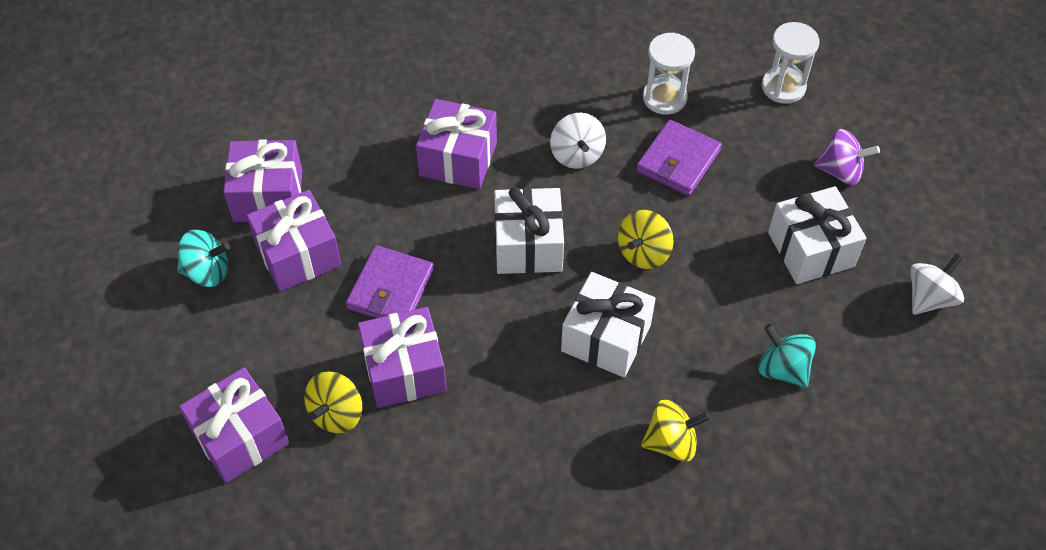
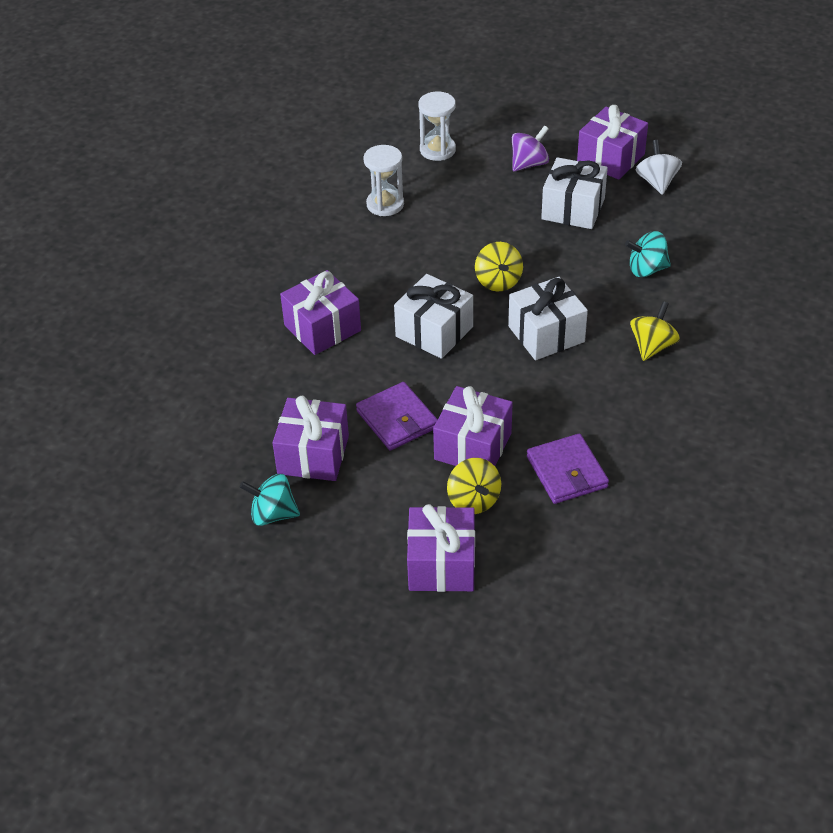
camera: 50 degrees left, 10 degrees down
turquoise spinning top [177,230,230,287] -> turquoise spinning top turned 120 degrees counterclockwise [240,474,300,526]
purple gift [224,139,303,222] -> purple gift moved to [577,105,648,180]
white spinning top [550,113,606,169] -> none
purple wallet [636,120,722,196] -> purple wallet moved to [527,433,609,504]

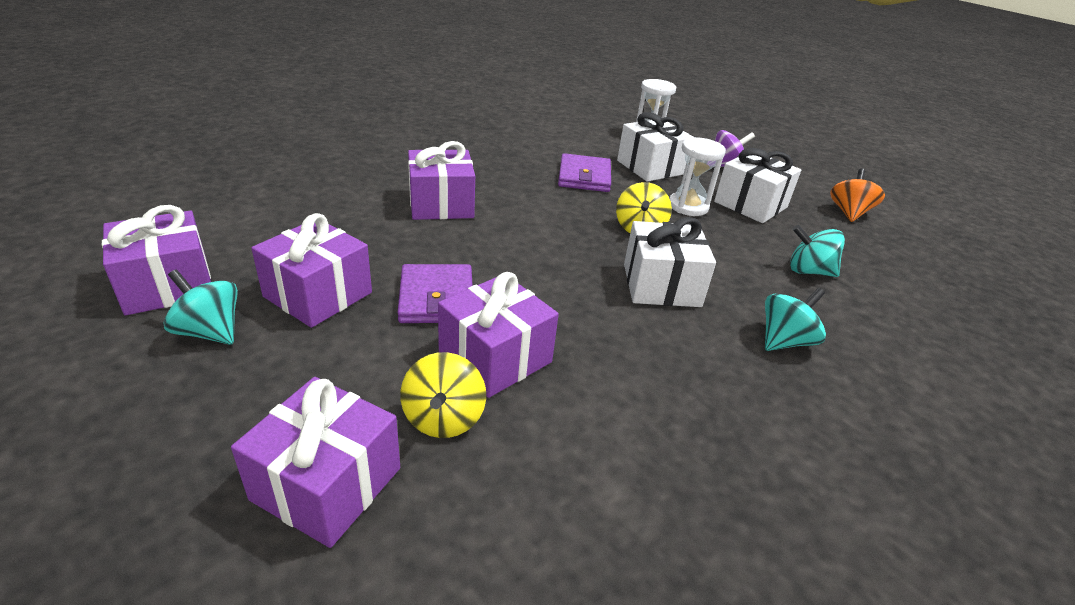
camera: 20 degrees right, 10 degrees down
white hourglass [363,145,404,216] -> white hourglass moved to [669,137,726,216]
white gift [394,274,473,359] -> white gift moved to [617,112,693,182]
purple wallet [527,433,609,504] -> purple wallet moved to [558,153,611,192]
purple gift [577,105,648,180] -> purple gift moved to [102,205,211,315]
yellow spinning top [630,301,680,361] -> turquoise spinning top [765,288,826,351]
white spinning top [636,140,682,195] -> orange spinning top [830,169,885,222]

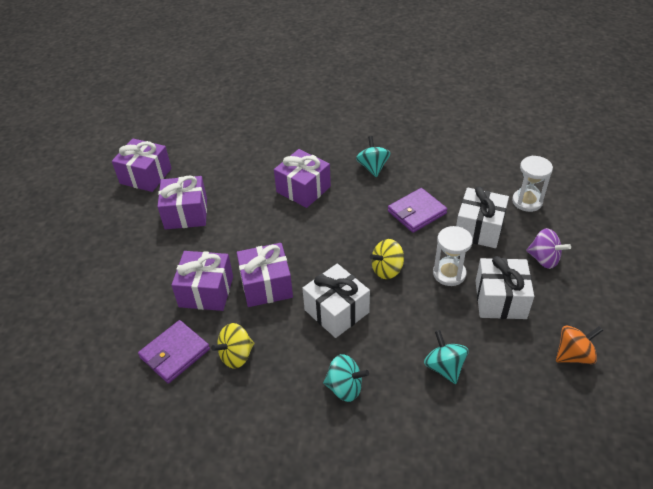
camera: 55 degrees right, 10 degrees up
turquoise spinning top [164,269,238,345] -> turquoise spinning top moved to [356,136,390,177]
purple gift [231,377,400,548] -> purple gift moved to [237,243,293,307]
purple wallet [397,264,473,323] -> purple wallet moved to [138,320,210,384]
yellow spinning top [400,352,486,438] -> yellow spinning top moved to [211,323,254,369]

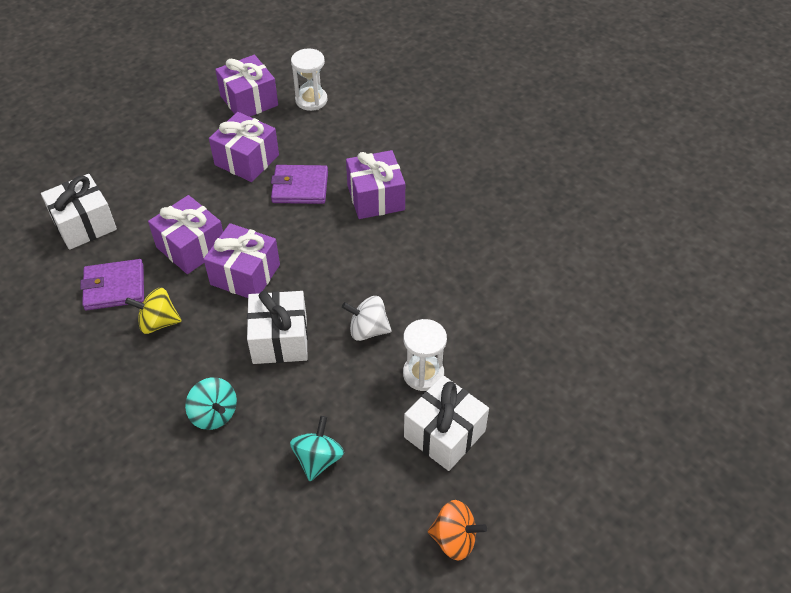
camera: 35 degrees right, 5 degrees up
turquoise spinning top [356,136,390,177] -> none
yellow spinning top [370,239,404,279] -> white spinning top [342,296,392,341]
purple wallet [388,188,447,233] -> purple wallet moved to [271,165,328,204]
white gift [456,186,509,248] -> white gift moved to [41,174,117,250]
white hourglass [512,156,553,212] -> white hourglass moved to [291,48,328,111]
purple spinning top [526,228,571,269] -> none

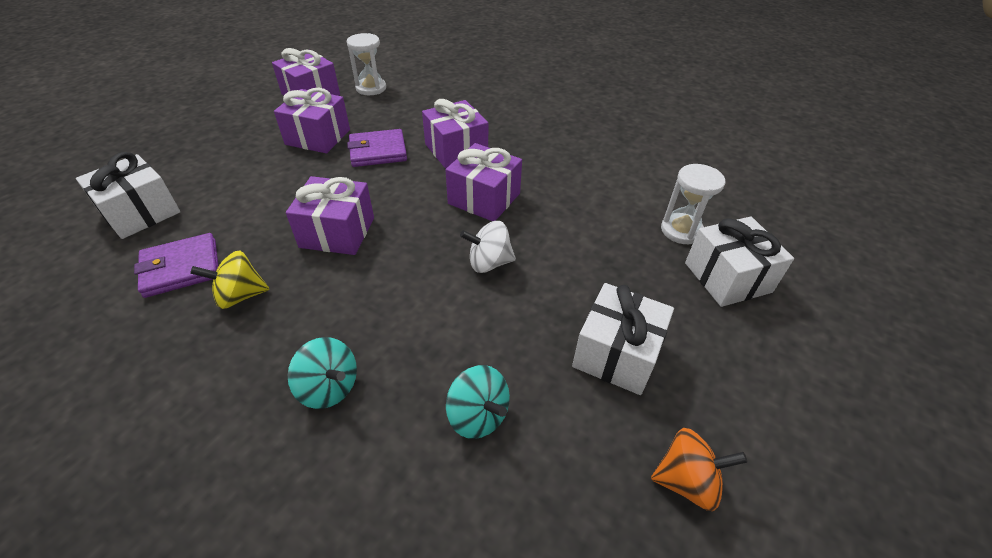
camera: 15 degrees left, 5 degrees down
purple gift [148,195,223,274] -> purple gift moved to [446,143,522,221]
white gift [247,291,308,364] -> white gift moved to [685,216,794,307]
turquoise spinning top [290,416,344,481] -> turquoise spinning top turned 135 degrees clockwise [446,365,510,439]
white hourglass [403,319,447,391] -> white hourglass moved to [661,164,725,245]

